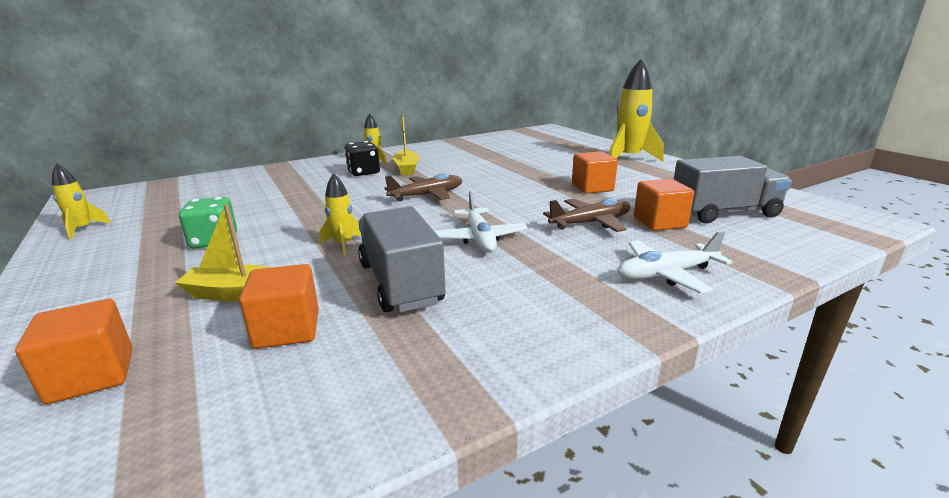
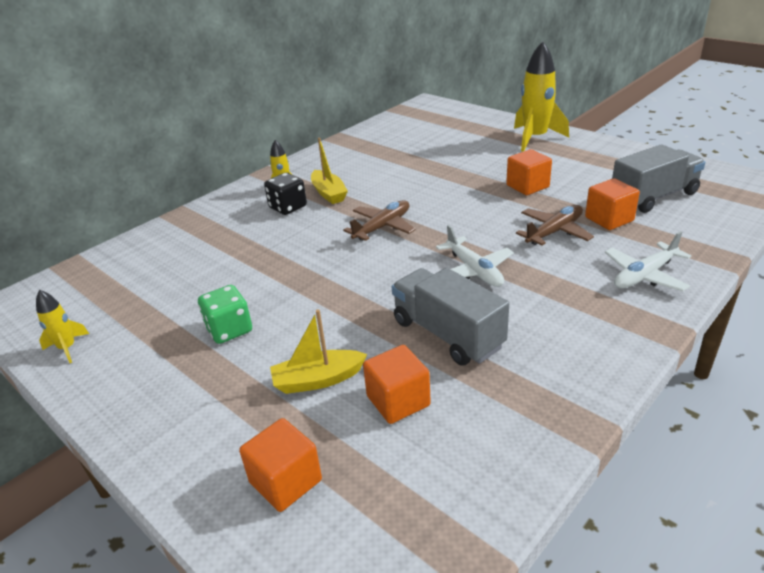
camera: 15 degrees left, 10 degrees up
yellow rocket [319,173,361,256] -> none

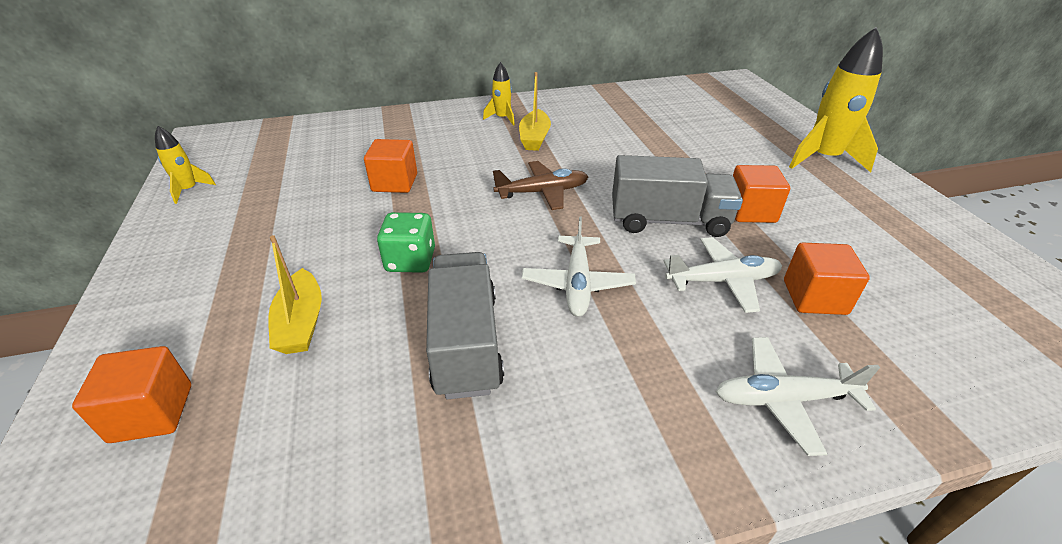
camera: 30 degrees right, 5 degrees up
green dice [198,285,252,344] -> green dice moved to [377,212,435,273]
black dice [264,173,307,215] -> none
yellow boat [270,309,367,394] -> yellow boat turned 120 degrees counterclockwise [268,235,322,354]
orange cube [363,345,431,424] -> orange cube moved to [364,139,417,193]
brown plane [516,205,594,246] -> white plane [663,237,782,313]
grey truck [612,144,705,213] -> grey truck moved to [612,155,743,237]

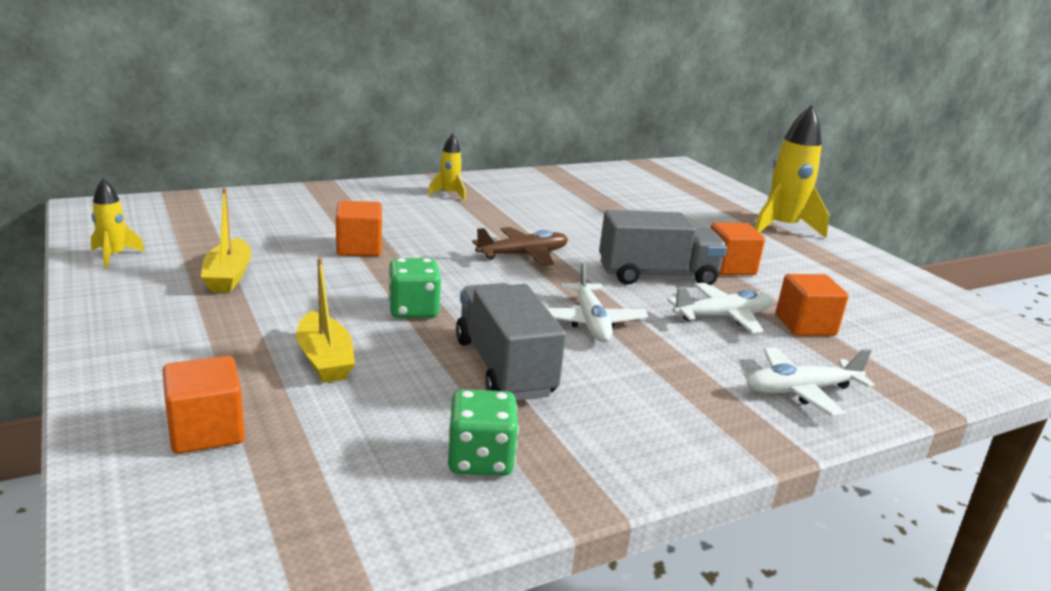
camera: 15 degrees left, 15 degrees down
yellow boat [519,72,551,151] -> yellow boat moved to [201,188,252,292]
none -> green dice [448,389,519,476]

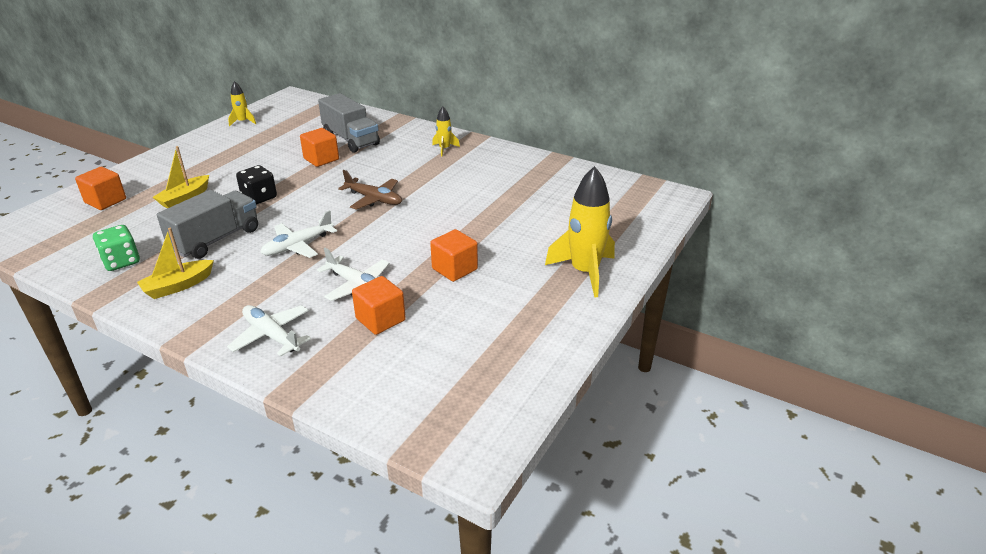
camera: 60 degrees right, 10 degrees up
yellow boat [201,188,252,292] -> yellow boat moved to [137,228,214,299]
green dice [388,258,441,318] -> black dice [236,165,277,205]
grey truck [599,210,727,285] -> grey truck moved to [318,93,380,153]

